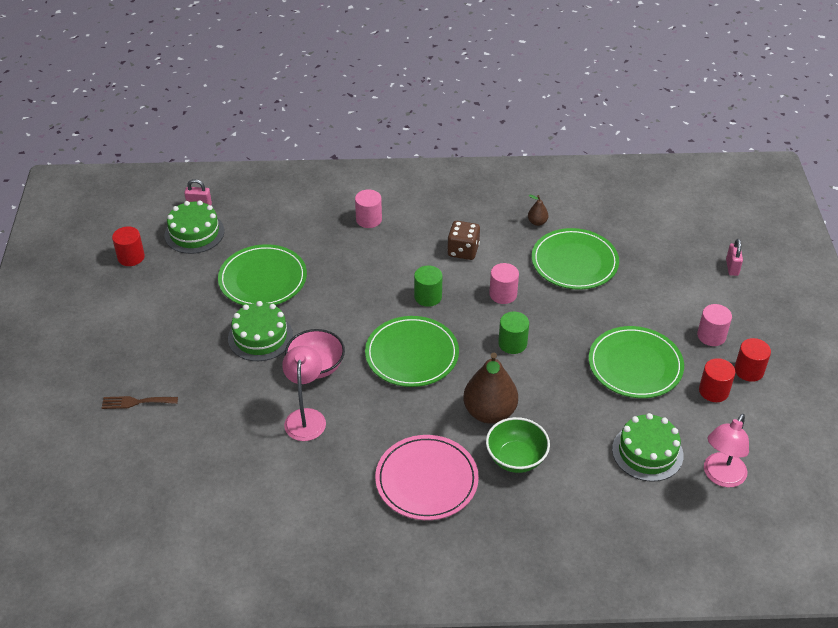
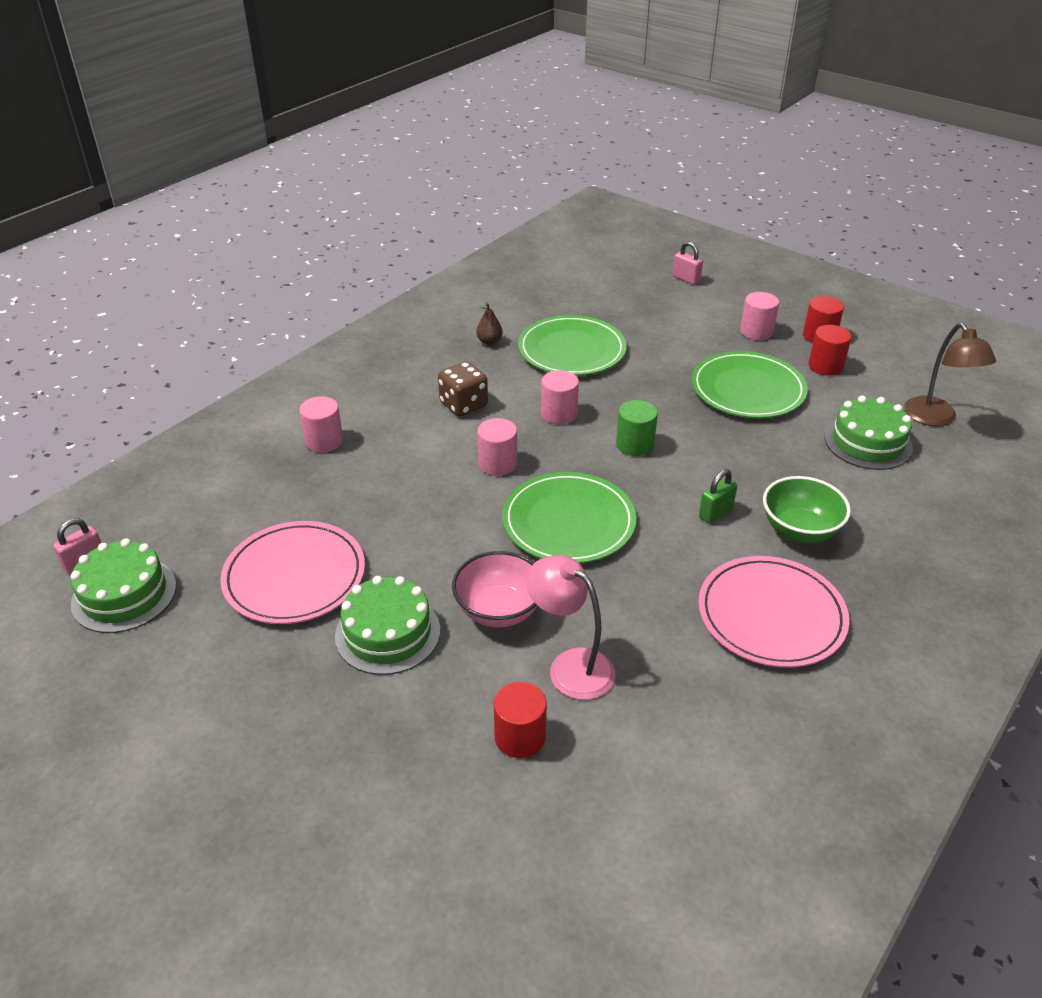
camera: 50 degrees left, 5 degrees down
brown fork [102,396,178,409] -> none
red cylinder [112,226,145,266] -> red cylinder moved to [494,682,547,758]
green plate [218,244,307,305] -> pink plate [220,521,365,624]
green cylinder [414,266,442,307] -> pink cylinder [477,418,517,476]
brown pear [463,353,518,424] -> green padlock [699,469,737,523]
pink lamp [704,414,749,487] -> brown lamp [904,323,996,426]

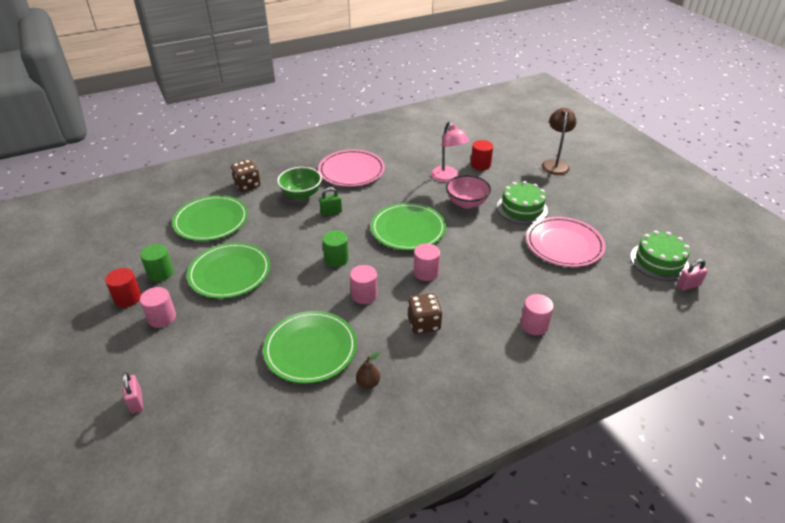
camera: 155 degrees left, 0 degrees up
red cylinder [808,325,852,376] -> green cylinder [140,244,174,282]
green cake [824,395,913,470] -> green plate [172,195,248,241]
brown lamp [904,323,996,426] -> brown lamp moved to [541,108,577,175]
none -> brown dice [231,159,261,192]

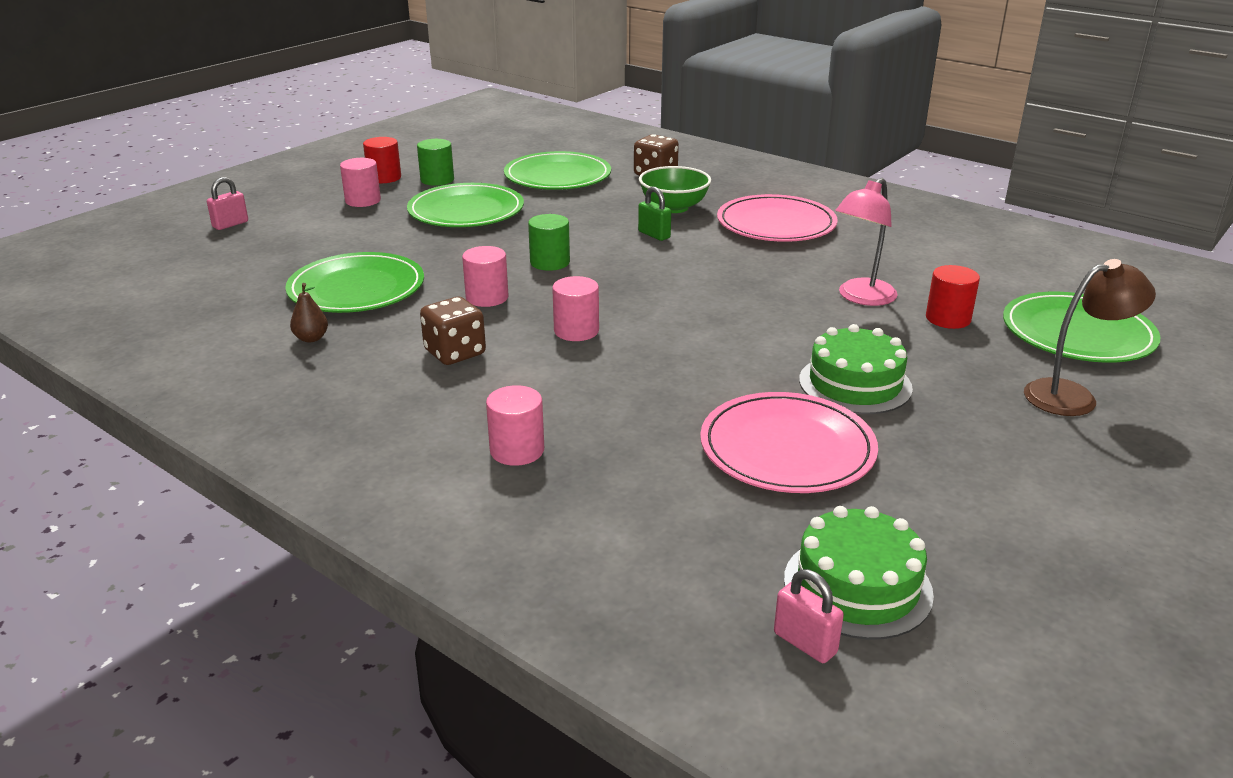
camera: 65 degrees right, 10 degrees down
green plate [371,203,446,250] -> green plate moved to [1003,292,1161,363]
pink bowl [446,175,491,209] -> none

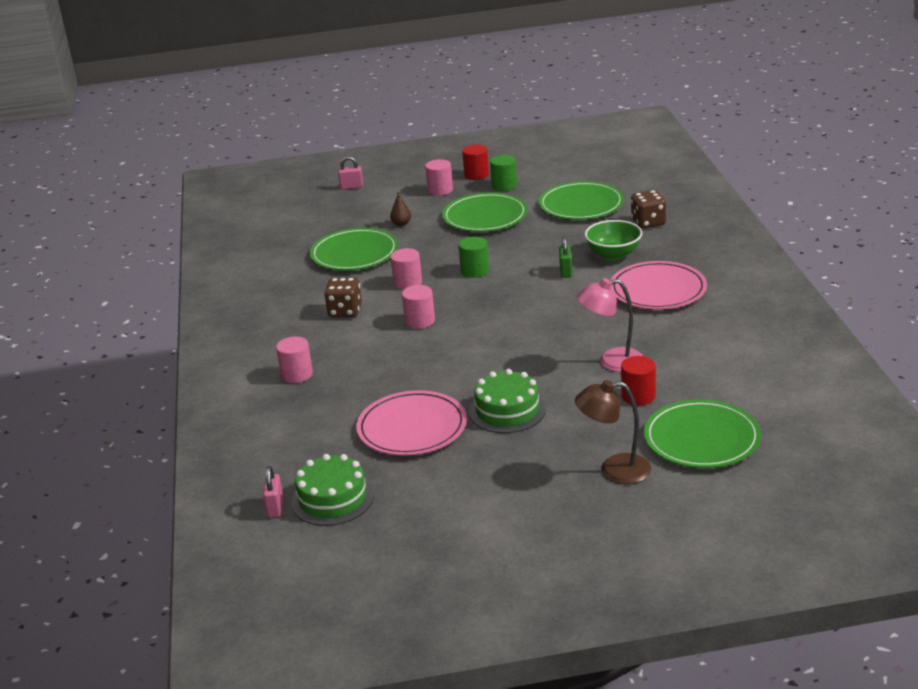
camera: 45 degrees right, 0 degrees up
brown pear [290,283,328,342] -> brown pear moved to [390,192,411,226]
brown lamp [1024,259,1156,416] -> brown lamp turned 150 degrees clockwise [575,380,651,484]

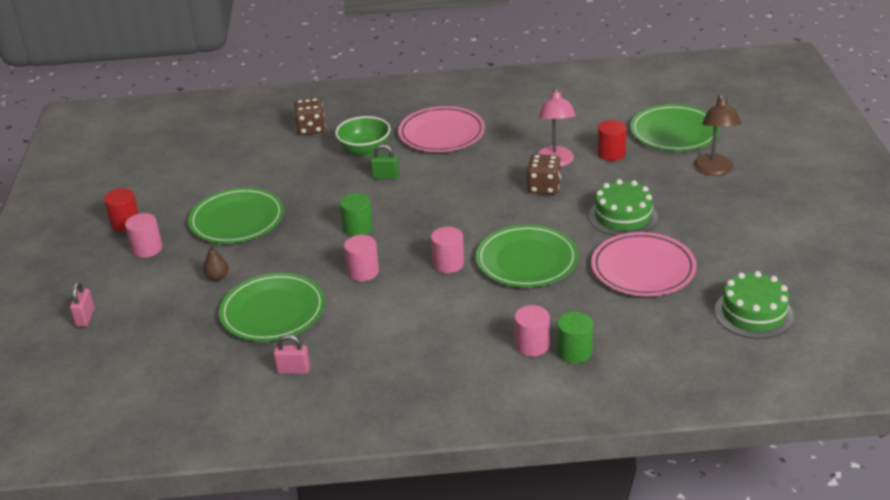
camera: 85 degrees left, 5 degrees up
pink padlock [263,466,283,518] -> pink padlock moved to [273,334,310,374]
brown dice [324,277,362,317] -> brown dice moved to [527,154,561,195]
green cylinder [490,155,517,191] -> green cylinder moved to [557,312,593,363]
green plate [539,181,624,220] -> green plate moved to [476,225,578,287]

